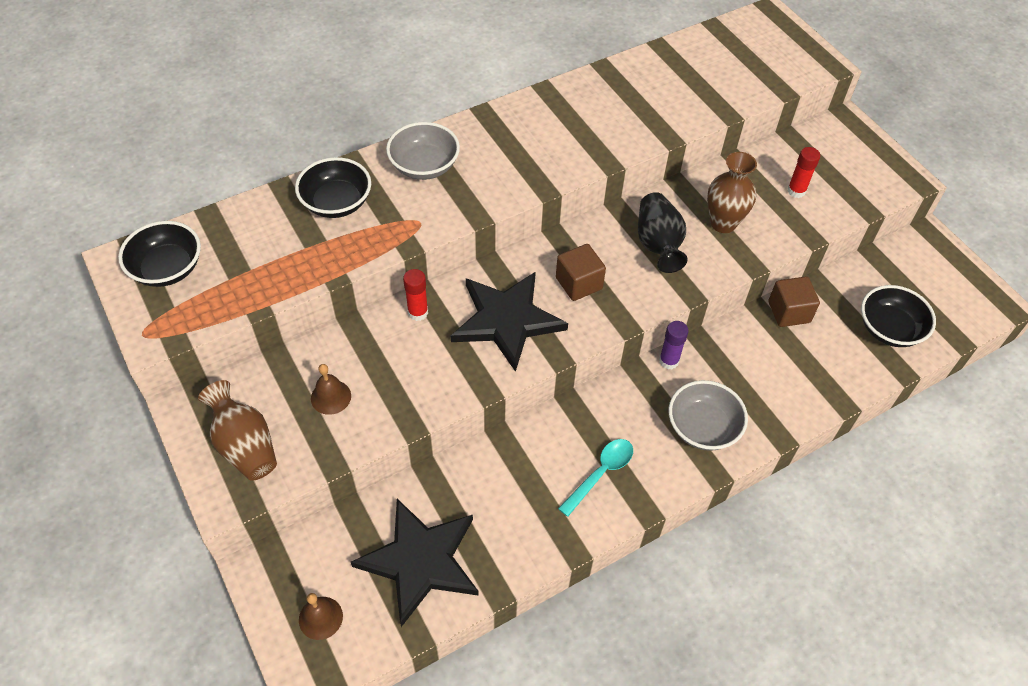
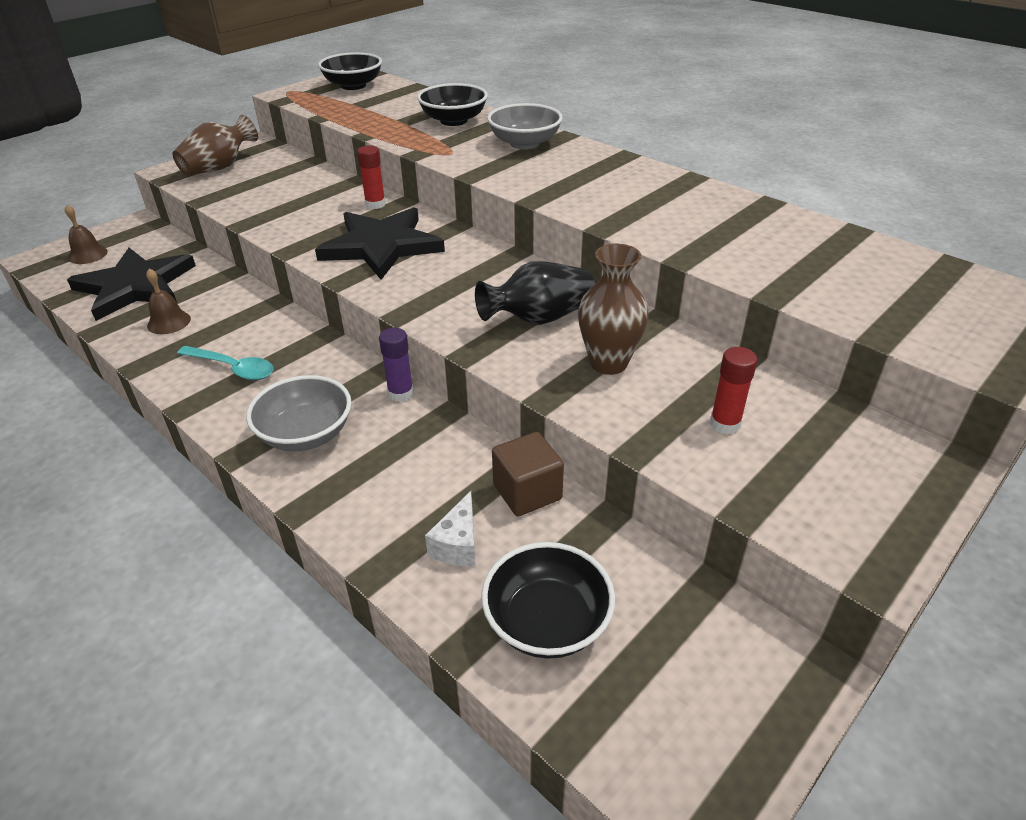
camera: 75 degrees right, 15 degrees down
brown bell [311,364,351,415] -> brown bell moved to [146,268,191,334]
brown cube [556,244,606,301] -> none
none -> white cheese [425,491,476,566]

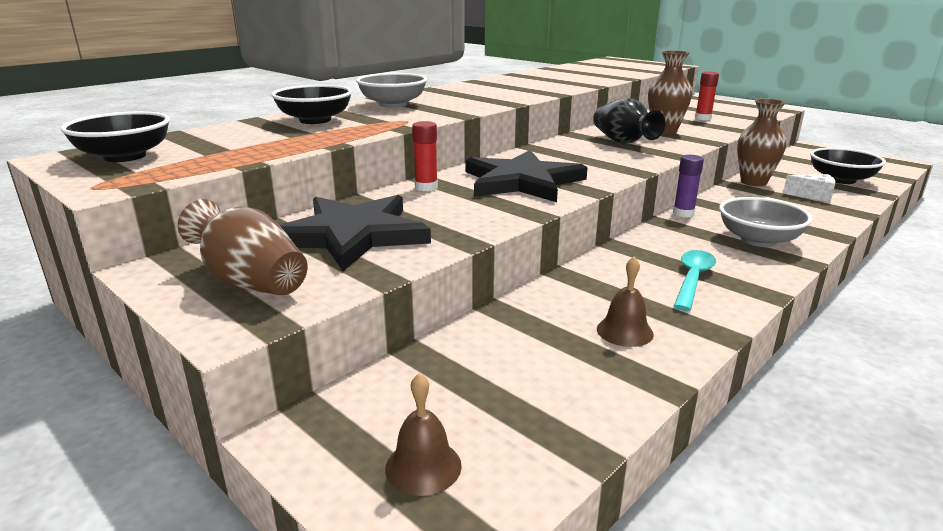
camera: 90 degrees left, 15 degrees down
black star [67,248,196,321] -> black star moved to [280,195,431,271]
brown cube [492,432,564,516] -> brown vase [737,99,786,186]

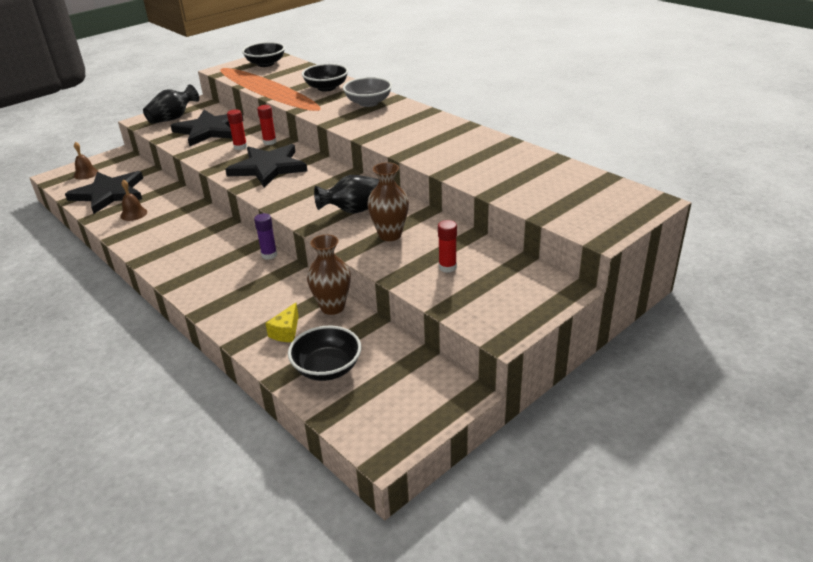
camera: 95 degrees right, 10 degrees up
brown vase [178,199,308,295] -> black vase [143,84,199,124]
turquoise spoon [674,250,716,311] -> none
grey bowl [719,197,813,247] -> none
white cheese [783,174,836,202] -> yellow cheese [265,303,299,342]
none -> black star [65,171,143,214]
none -> red glue stick [227,109,247,150]

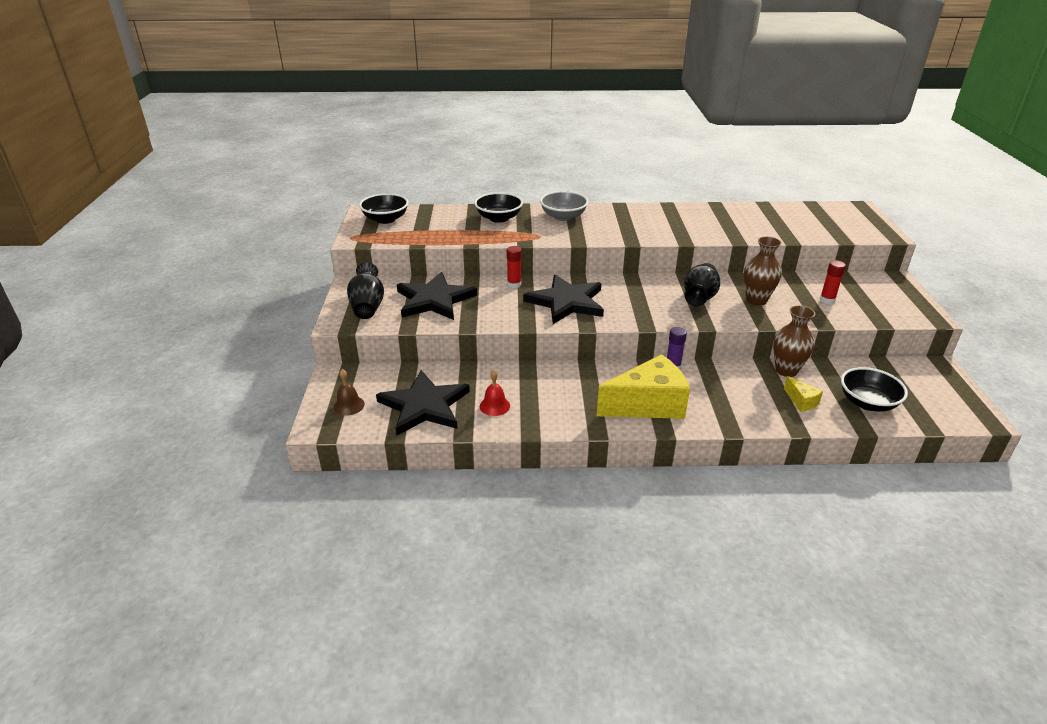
camera: 50 degrees left, 0 degrees up
brown bell [120,179,147,221] -> red bell [480,370,510,416]
red glue stick [227,109,247,150] -> none
none -> yellow cheese [597,354,690,419]

